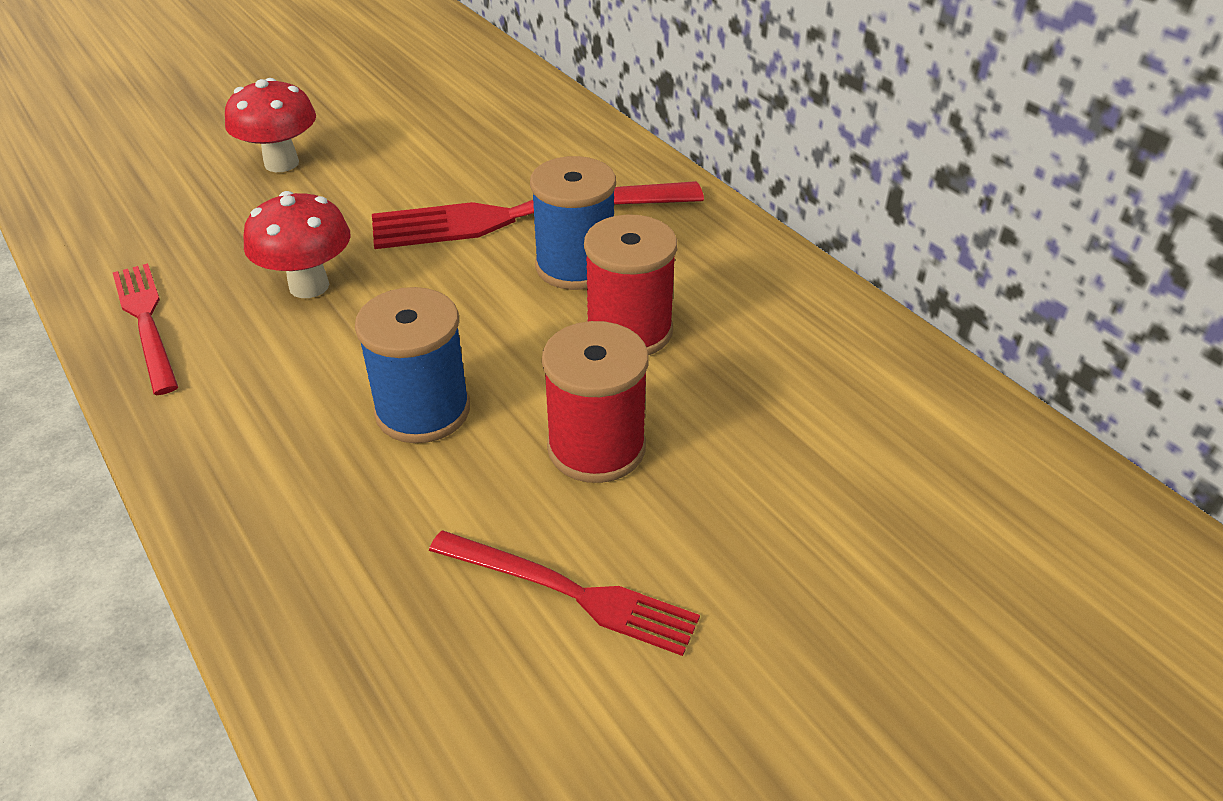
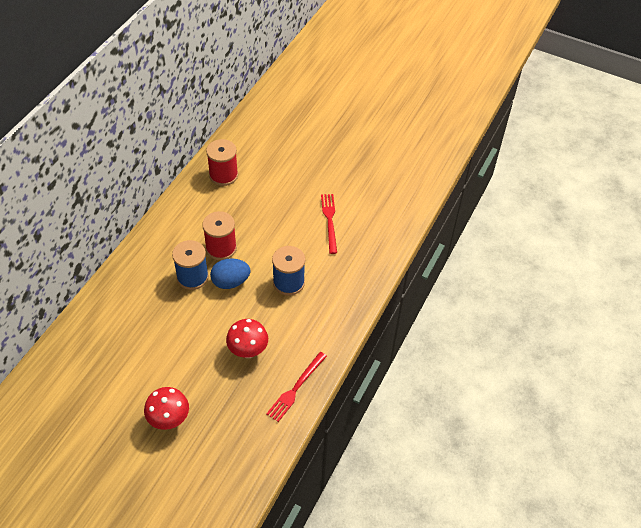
camera: 120 degrees left, 10 degrees up
red fork [372,181,704,249] -> none
red spool [542,321,649,483] -> red spool moved to [206,139,238,186]
none -> blue egg [210,258,250,289]

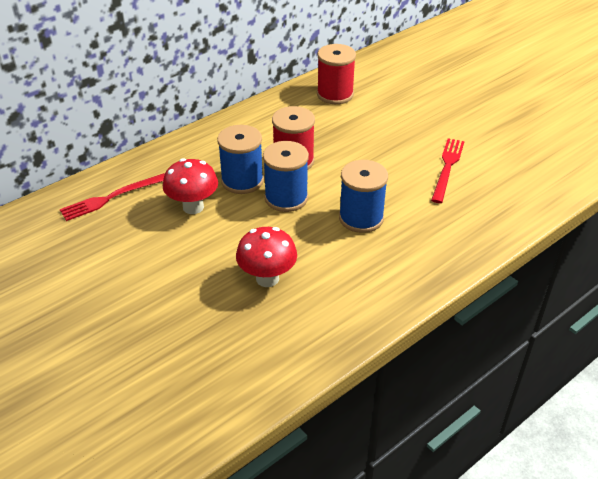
camera: 25 degrees right, 10 degrees down
red mushroom [144,387,189,430] -> red mushroom moved to [163,158,218,214]
blue egg [210,258,250,289] -> blue spool [263,141,309,212]
red fork [266,352,327,422] -> red fork moved to [60,173,165,221]

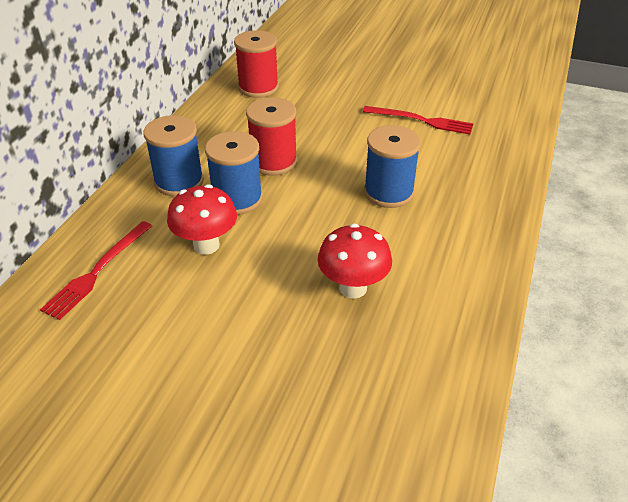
camera: 30 degrees left, 0 degrees up
blue spool [263,141,309,212] -> blue spool moved to [143,115,204,196]
red fork [431,138,465,203] -> red fork turned 120 degrees clockwise [363,106,474,135]

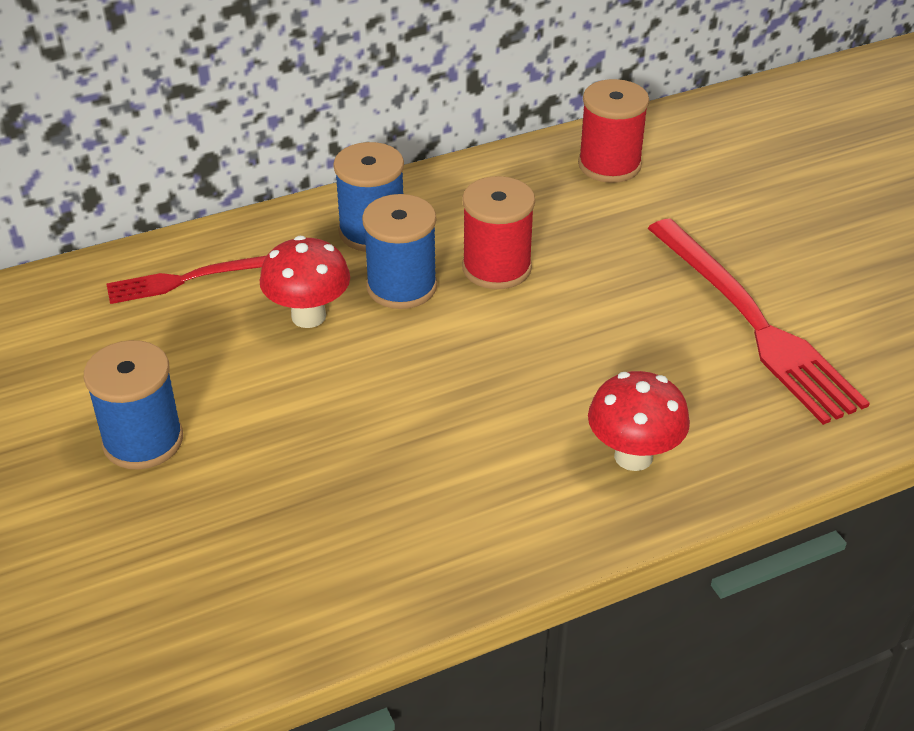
camera: 45 degrees right, 0 degrees up
red mushroom [318,224,392,298] -> red mushroom moved to [588,371,690,471]
red fork [363,106,474,135] -> red fork [647,219,870,425], size x1.73
blue spool [364,125,421,208] -> blue spool moved to [84,340,183,470]

